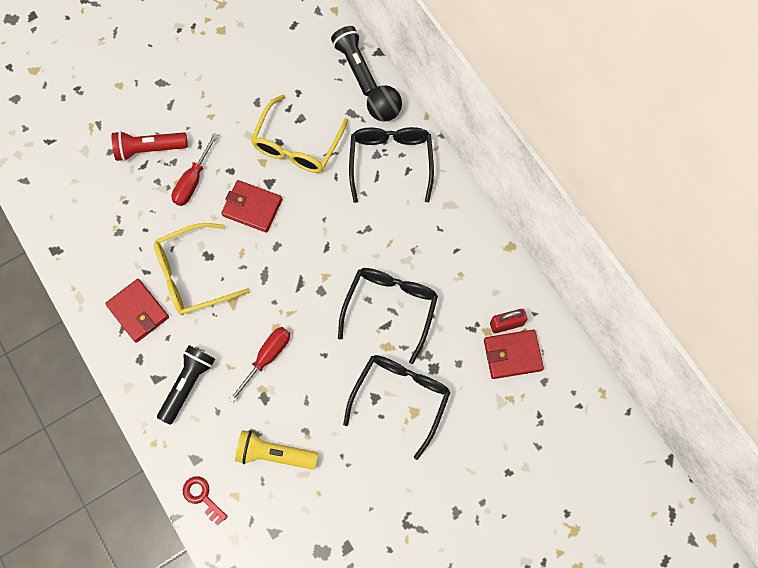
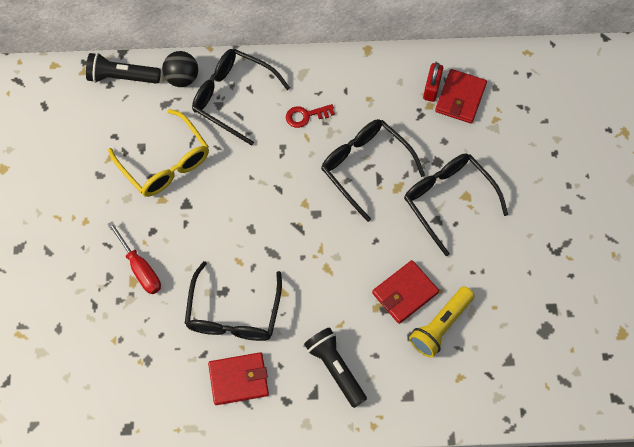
camera: 60 degrees left, 5 degrees down
red flashlight [111,131,188,161] -> none
yellow glasses [154,223,250,315] -> black glasses [185,261,282,341]
red key [183,476,228,525] -> red key moved to [286,104,335,128]
red wallet [221,180,282,233] -> red wallet moved to [372,260,439,324]
red screwdriver [228,327,290,403] -> none

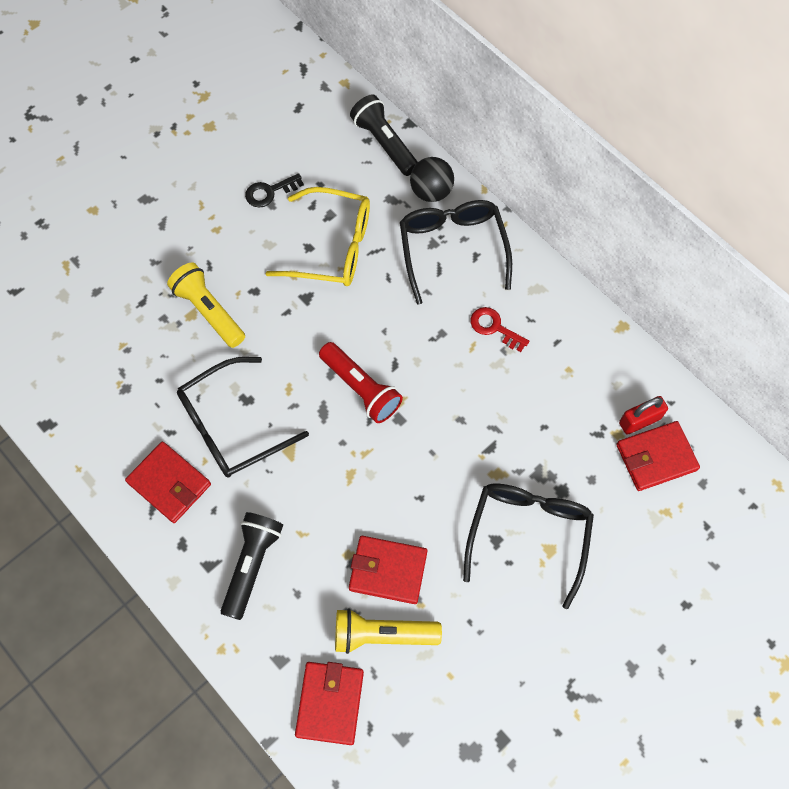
camera: 50 degrees right, 0 degrees up
yellow glasses [108,109,209,197] -> yellow glasses turned 90 degrees counterclockwise [266,187,370,286]
red screwdriver [108,221,161,294] -> yellow flashlight [167,262,245,348]
black glasses [321,119,425,222] -> none
none -> black key [245,173,304,208]
none -> red wallet [295,662,364,745]
none -> red flashlight [319,342,403,423]

